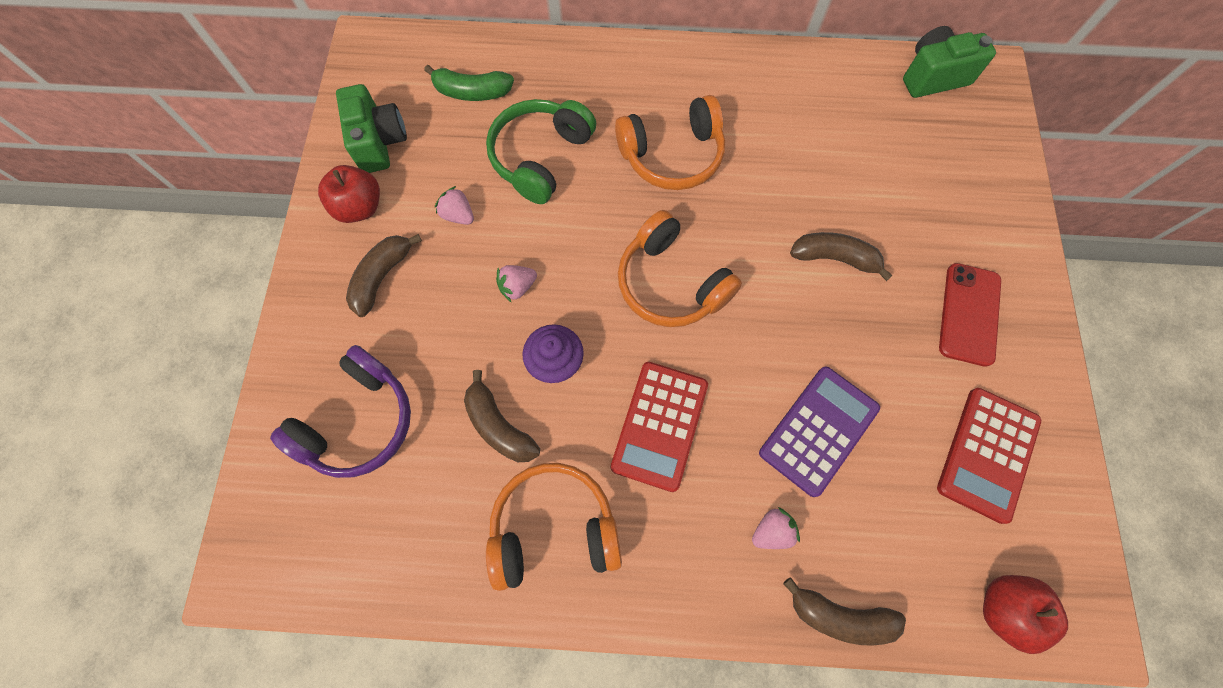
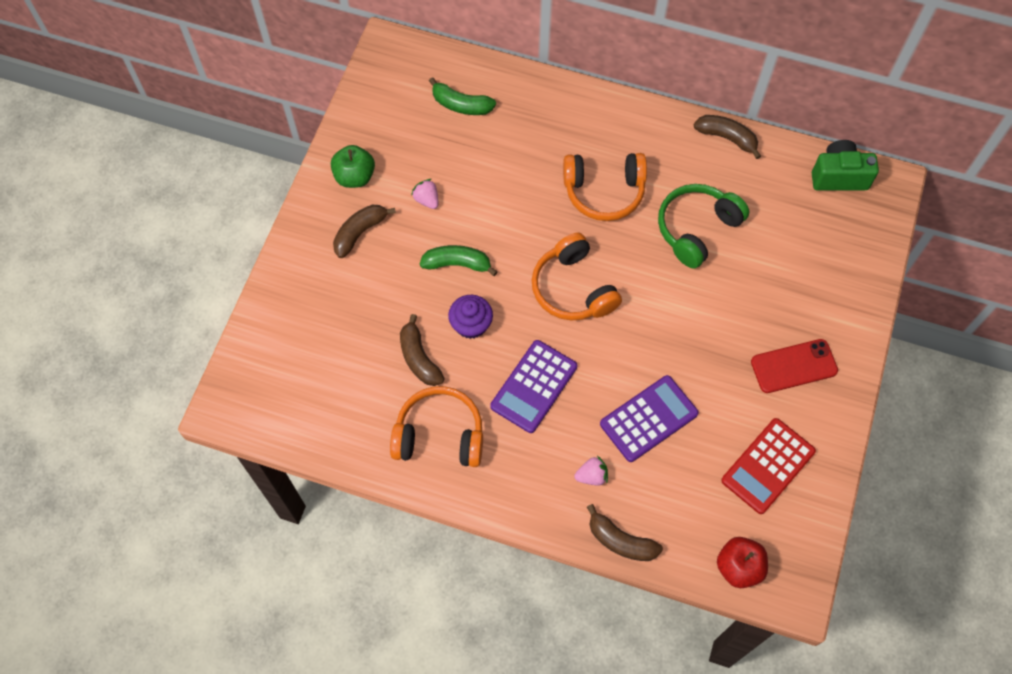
camera: 15 degrees right, 5 degrees down
purple headphones [270,345,411,478] -> none
red apple [318,165,380,223] -> green apple [331,145,375,188]
green camera [336,84,407,173] -> none
green headphones [486,99,596,204] -> green headphones moved to [658,184,749,269]
pink strawberry [496,265,537,303] -> green banana [420,245,498,276]
red calculator [611,362,708,492] -> purple calculator [490,340,577,433]
brown banana [790,232,893,281] -> brown banana moved to [694,115,761,159]
red phone [939,263,1001,367] -> red phone turned 45 degrees clockwise [751,339,838,393]

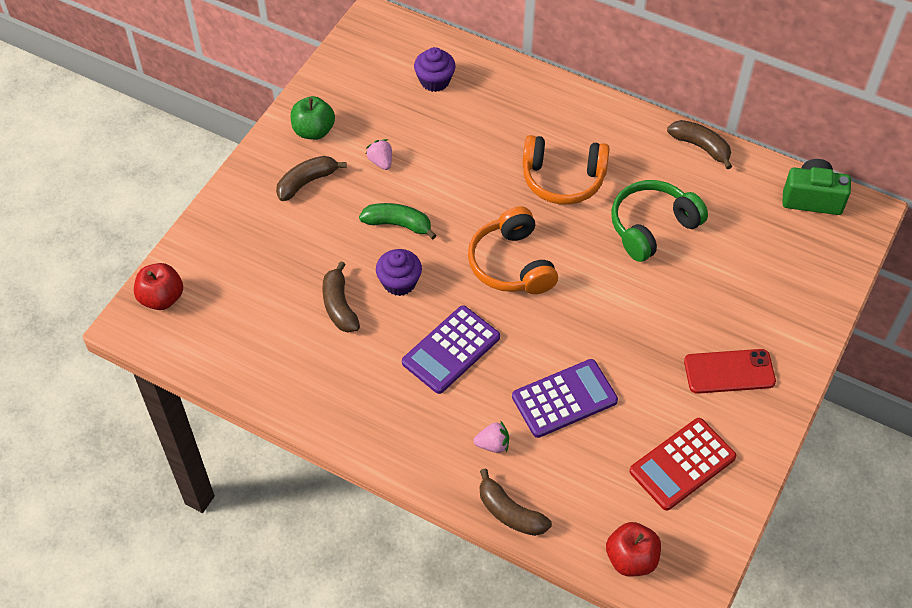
camera: 10 degrees right, 10 degrees down
orange headphones [390,386,483,467] -> none
green banana [429,77,496,115] -> purple cupcake [414,47,456,92]
none -> red apple [134,263,183,310]

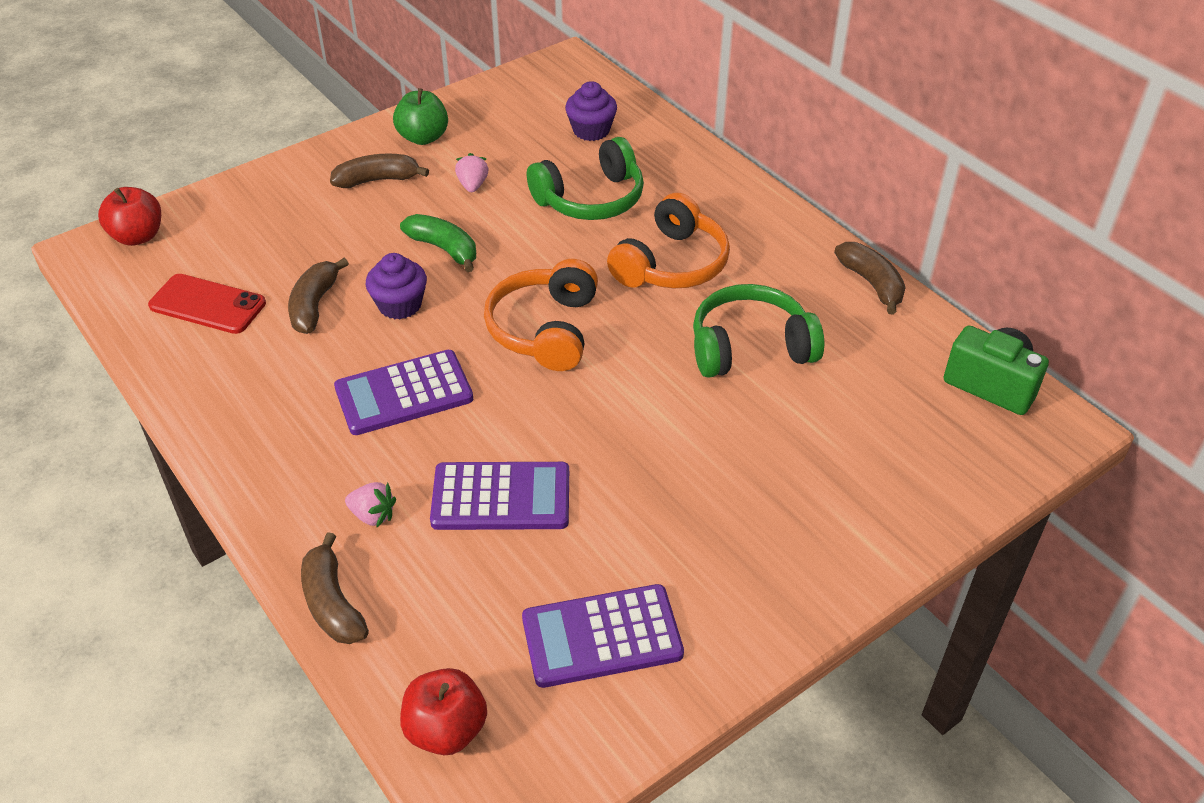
camera: 25 degrees right, 10 degrees down
orange headphones [522,135,610,205] -> orange headphones turned 90 degrees counterclockwise [607,193,730,288]
red calculator [629,418,737,511] -> purple calculator [522,584,684,688]
red phone [684,349,776,394] -> red phone moved to [148,274,266,334]
none -> green headphones [527,137,644,220]

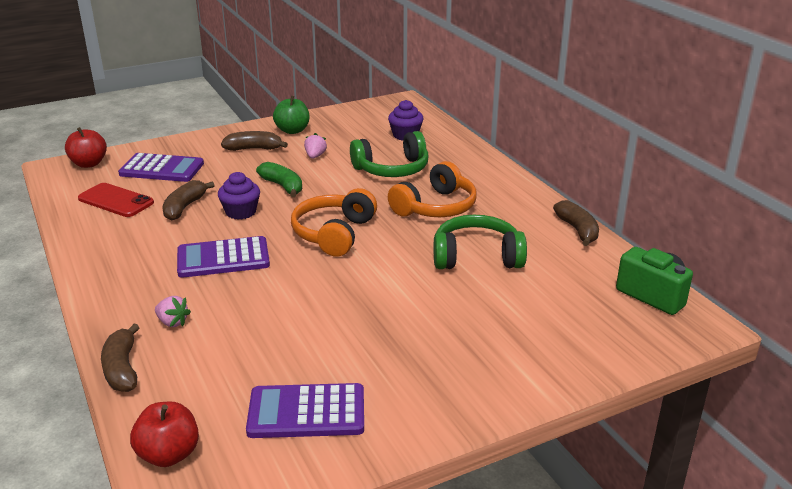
camera: 10 degrees right, 15 degrees down
purple calculator [430,462,569,530] -> purple calculator moved to [118,153,204,182]

